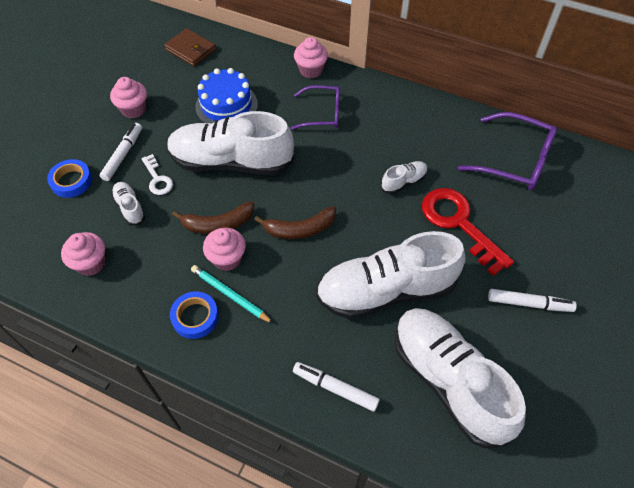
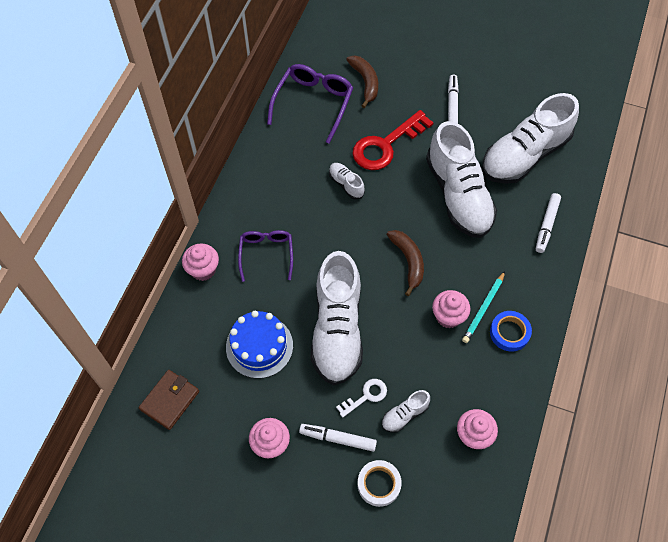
camera: 95 degrees left, 5 degrees up
blue tape [47,159,92,198] -> white tape [357,460,402,507]
brown banana [172,201,254,234] -> brown banana moved to [346,55,378,108]

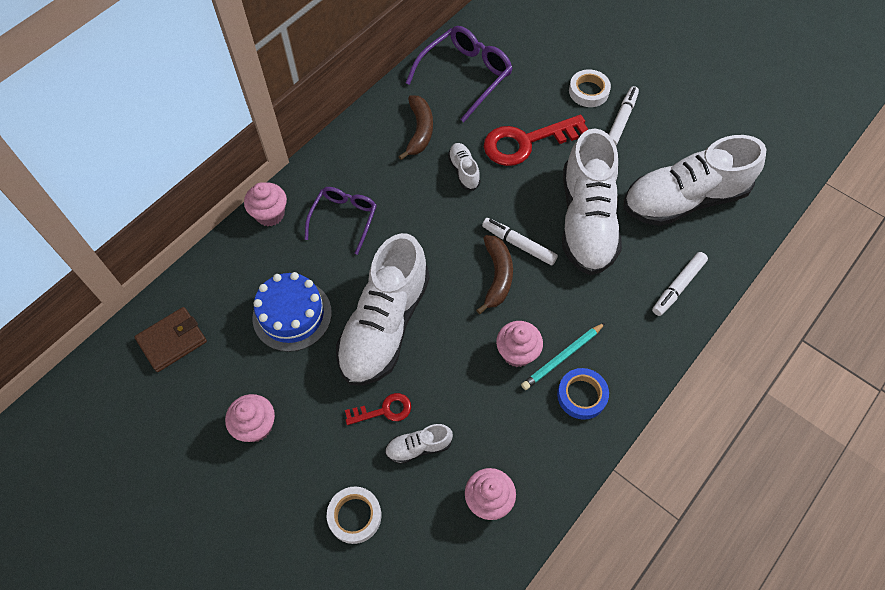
camera: 20 degrees right, 0 degrees up
white marker [299,424,377,452] -> white marker moved to [482,218,558,265]
white key [336,379,387,418] -> red key [345,393,411,425]
brown banana [346,55,378,108] -> brown banana moved to [398,95,433,160]
none -> white tape [569,69,611,107]

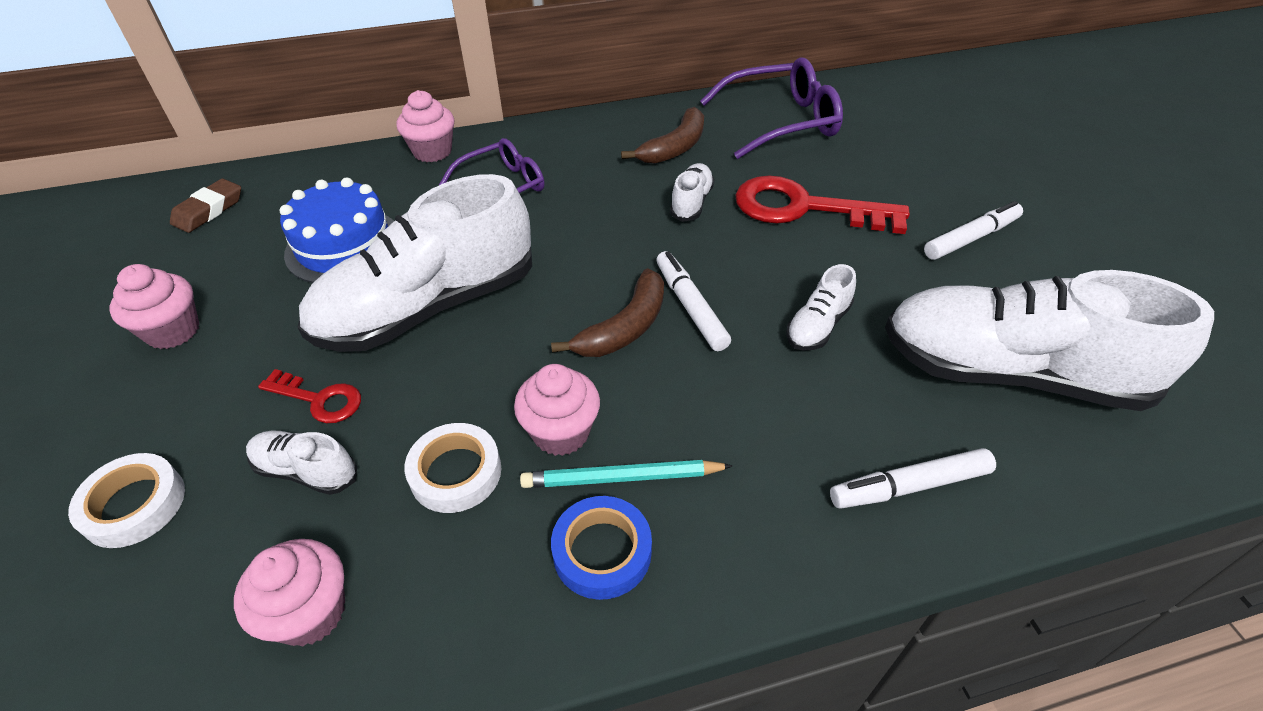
camera: 35 degrees right, 15 degrees down
brown wallet [135,307,207,372] -> brown eraser [170,178,241,233]
white shoe [562,128,622,275] -> white shoe [786,264,856,350], size x0.42
white tape [569,69,611,107] -> white tape moved to [404,423,501,513]

